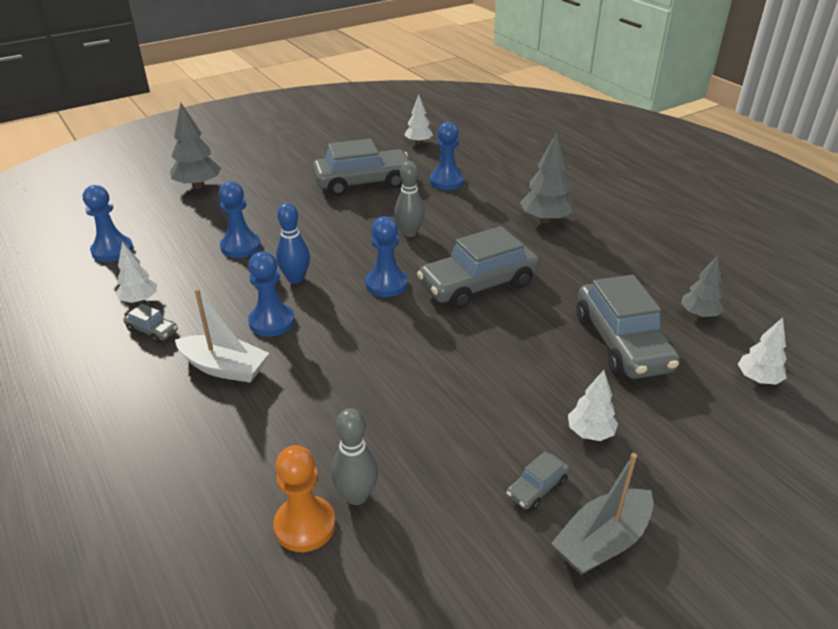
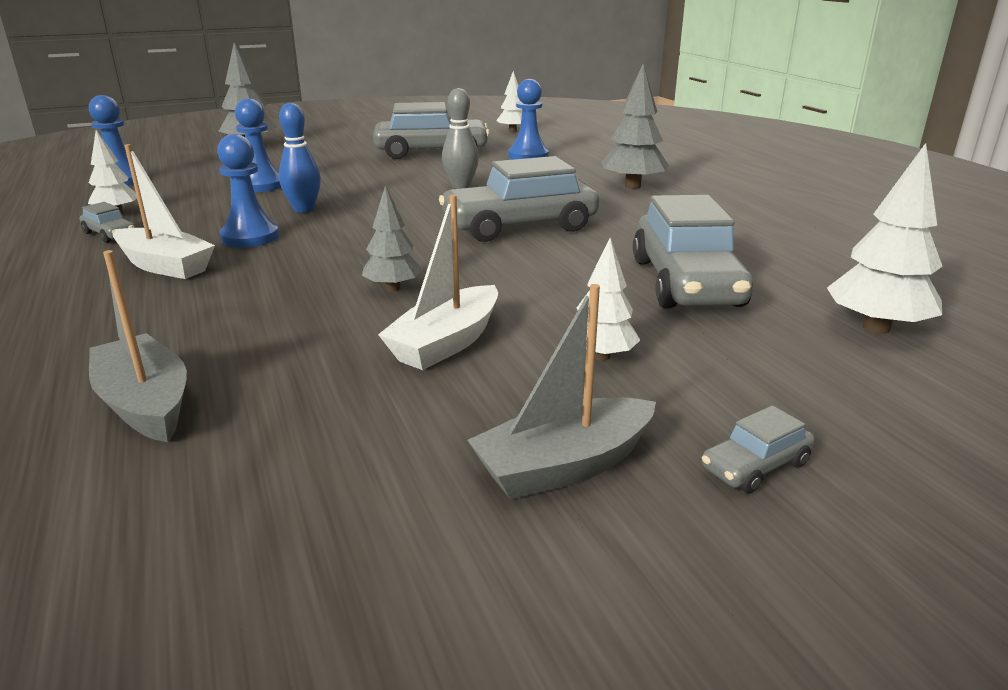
camera: 10 degrees right, 10 degrees down
orange pawn [273,445,336,552] -> grey boat [89,250,187,442]
grey bowling pin [331,408,378,505] -> none
blue pawn [365,216,408,297] -> none
grey car [506,452,570,510] -> grey car moved to [702,405,815,493]
grey tree [681,255,724,318] -> grey tree moved to [362,185,423,291]
white tree [738,318,787,385] -> white tree [827,143,943,334], size x1.57
none -> white boat [378,195,498,370]

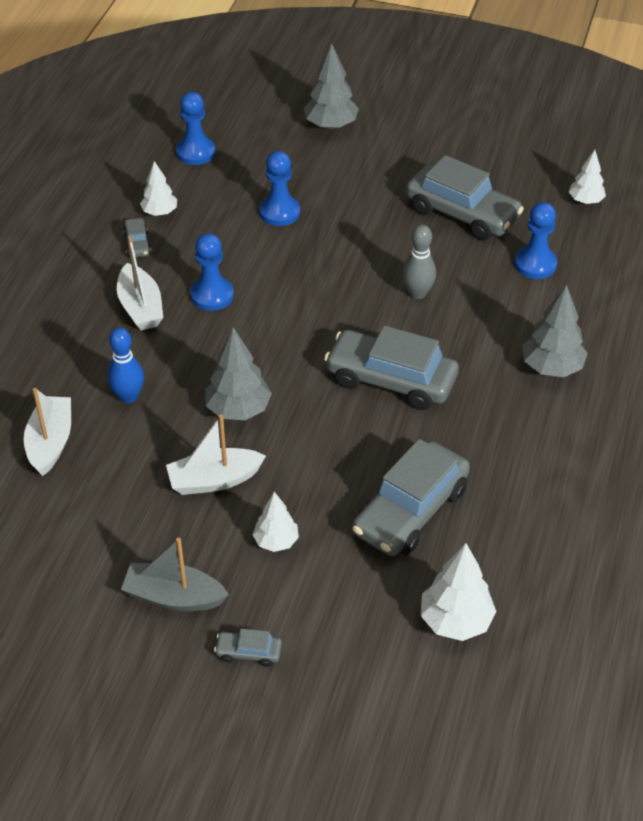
camera: 40 degrees right, 20 degrees up
grey boat [89,250,187,442] -> white boat [24,388,71,476]
blue bowling pin [279,103,321,213] -> blue bowling pin moved to [107,328,144,403]
grey tree [362,185,423,291] -> grey tree [205,328,272,420], size x1.57

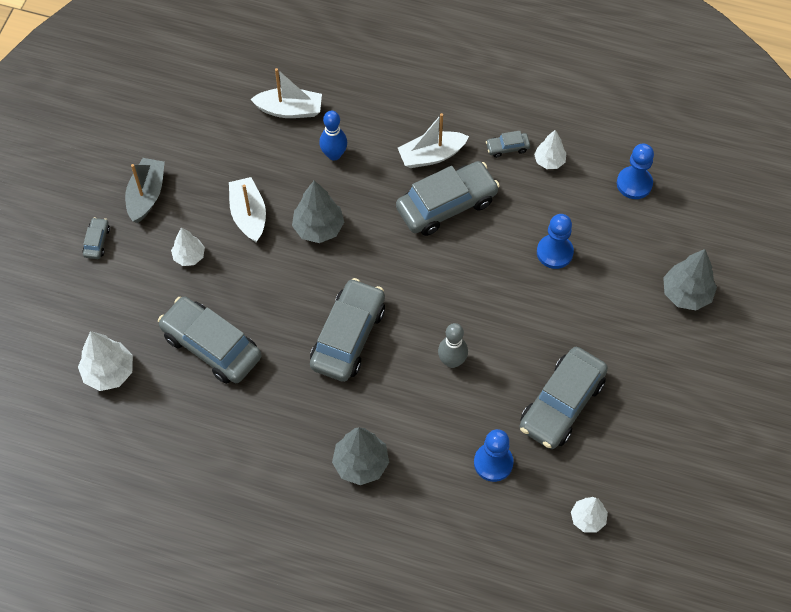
camera: 90 degrees right, 15 degrees up
blue pawn [190,233,234,311] -> grey car [396,161,500,236]

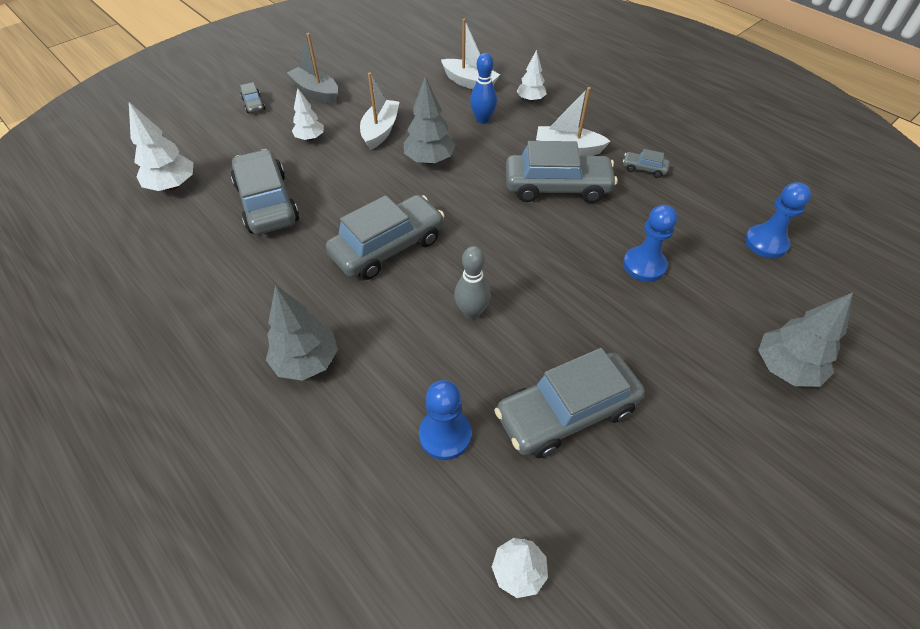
camera: 30 degrees right, 10 degrees down
grey car [82,217,110,259] -> grey car turned 120 degrees clockwise [240,82,265,113]
grey boat [125,158,165,223] -> grey boat turned 90 degrees counterclockwise [287,33,338,104]
white tree [534,130,567,169] -> white tree moved to [517,50,547,102]

